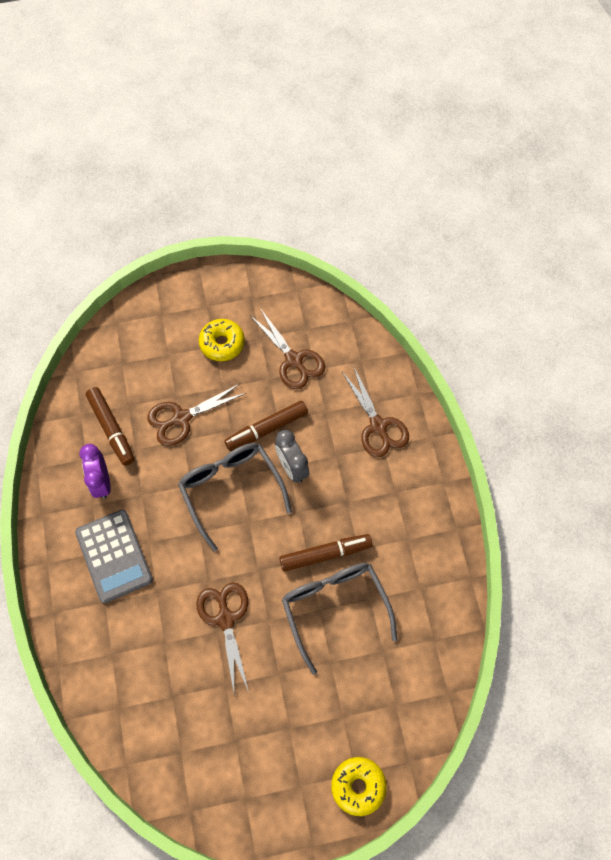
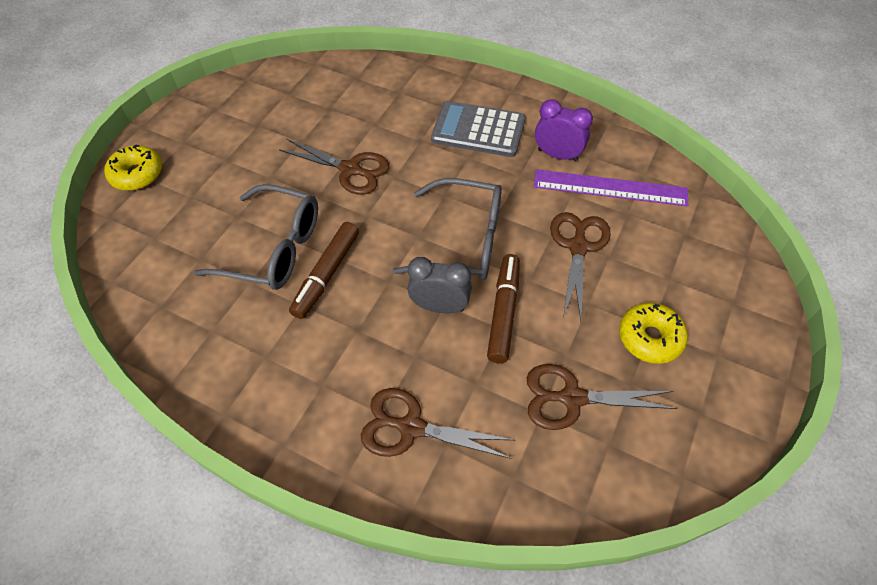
camera: 130 degrees right, 10 degrees down
brown marker [86,387,134,466] -> purple ruler [534,169,688,206]

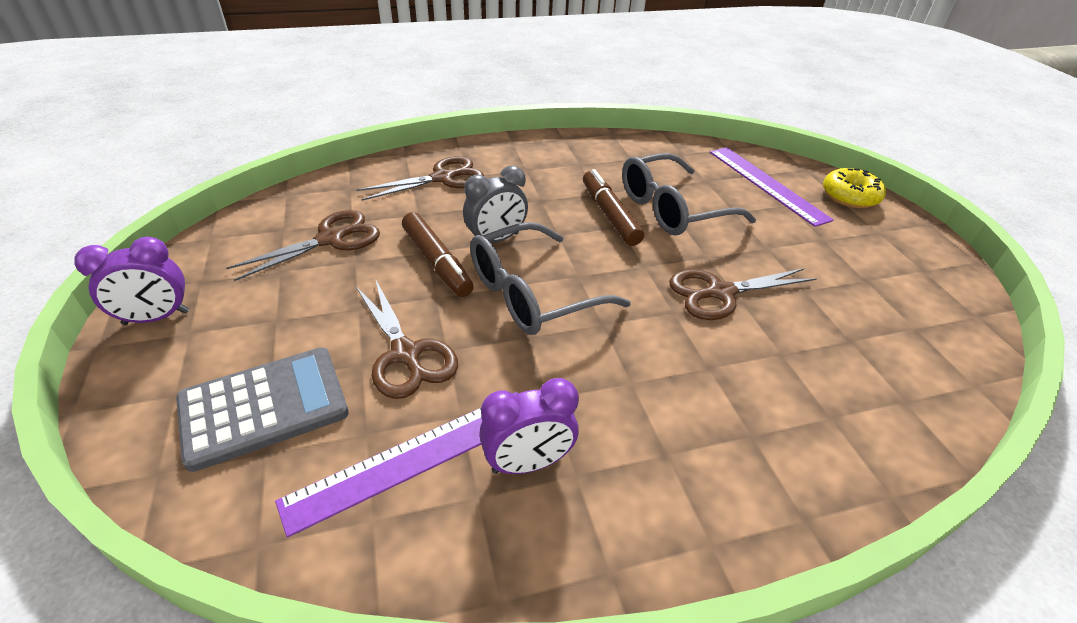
camera: 135 degrees right, 15 degrees down
grey calculator [431,101,525,157] -> grey calculator moved to [176,347,349,472]
yellow donut [619,303,688,364] -> none
none -> purple clock [74,237,189,325]
none -> purple ruler [710,147,834,227]

